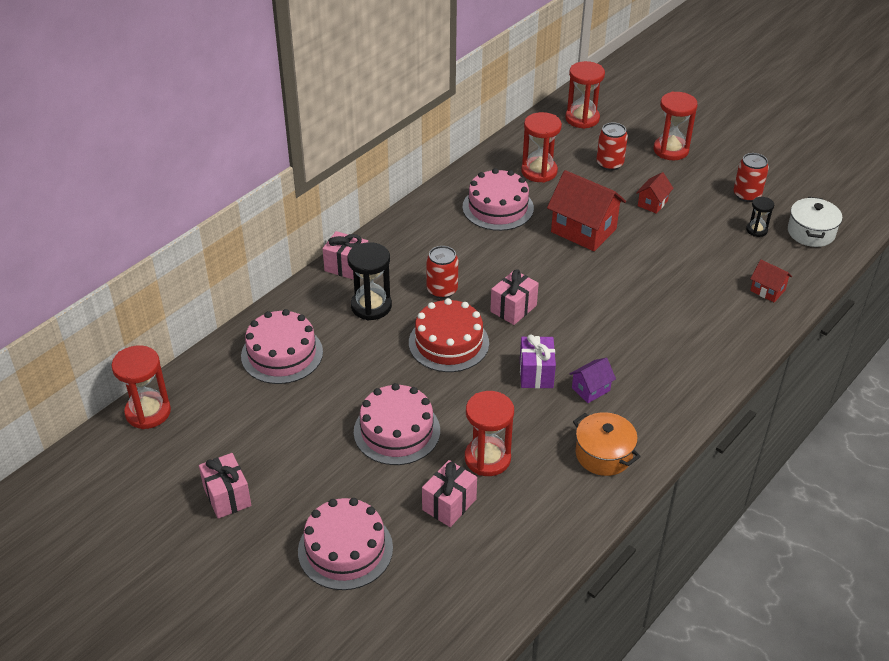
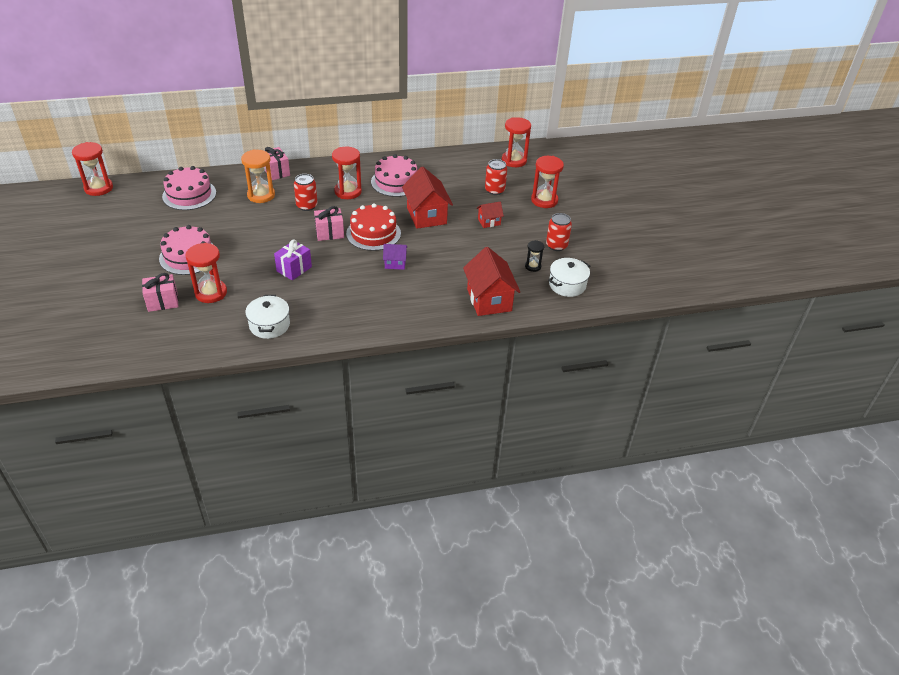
camera: 35 degrees right, 0 degrees up
pink gift [199,453,251,519] -> none
pink cake [298,498,393,590] -> none
black hourglass [347,242,392,321] -> orange hourglass [241,149,275,203]
red cake [409,298,489,372] -> red cake moved to [346,203,401,251]
red hourglass [521,112,562,183] -> red hourglass moved to [332,147,362,199]
purple house [570,358,616,403] -> purple house moved to [383,244,407,270]
orange pot [573,412,641,476] -> white pot [245,295,290,339]
red house [750,260,792,302] -> red house [463,247,520,316], size x1.98

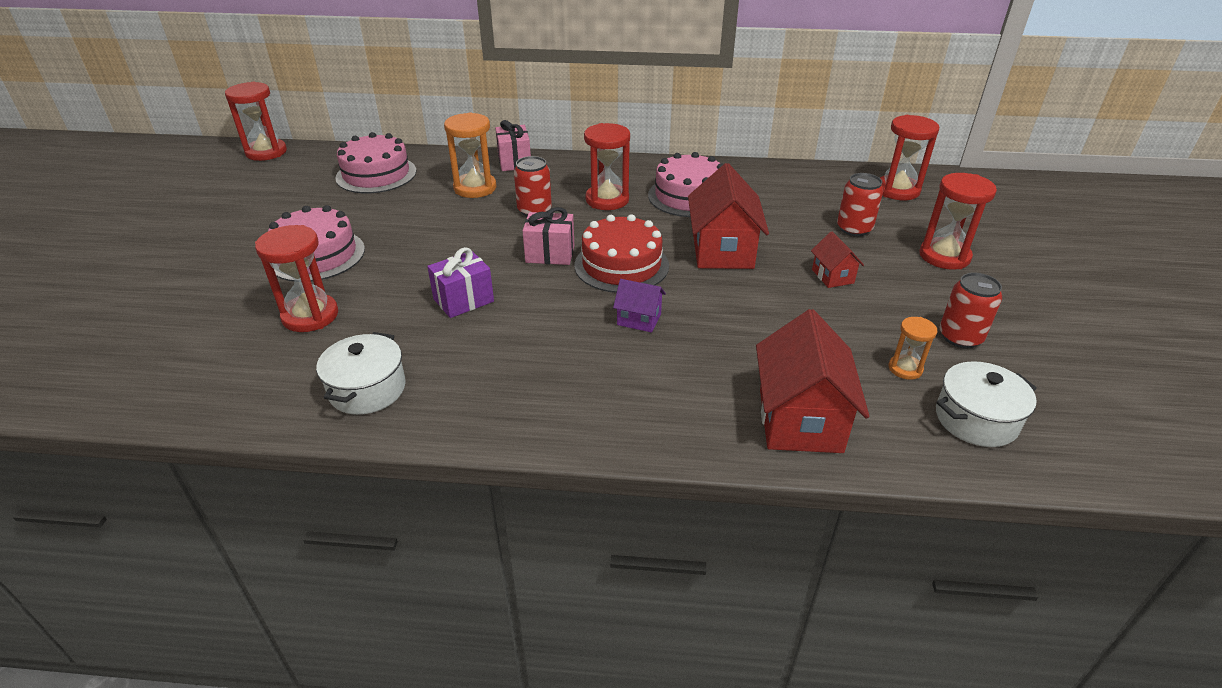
camera: 20 degrees right, 5 degrees down
pink gift [142,273,178,312] -> none
red house [477,201,504,228] -> red house turned 75 degrees clockwise [811,232,864,288]
black hourglass [525,240,544,272] -> orange hourglass [889,317,937,380]

